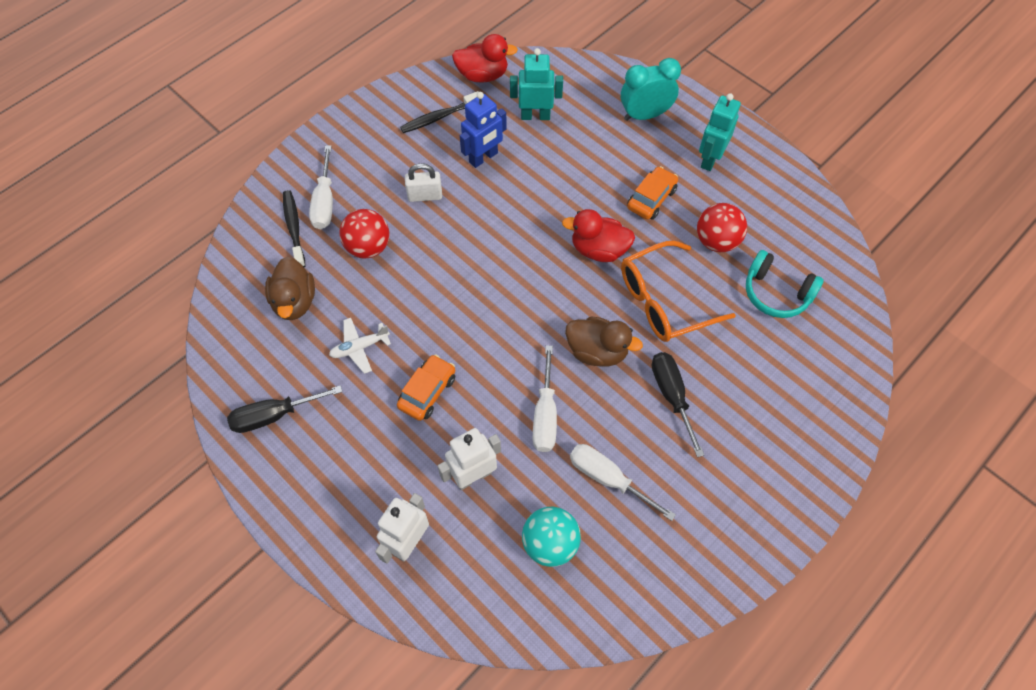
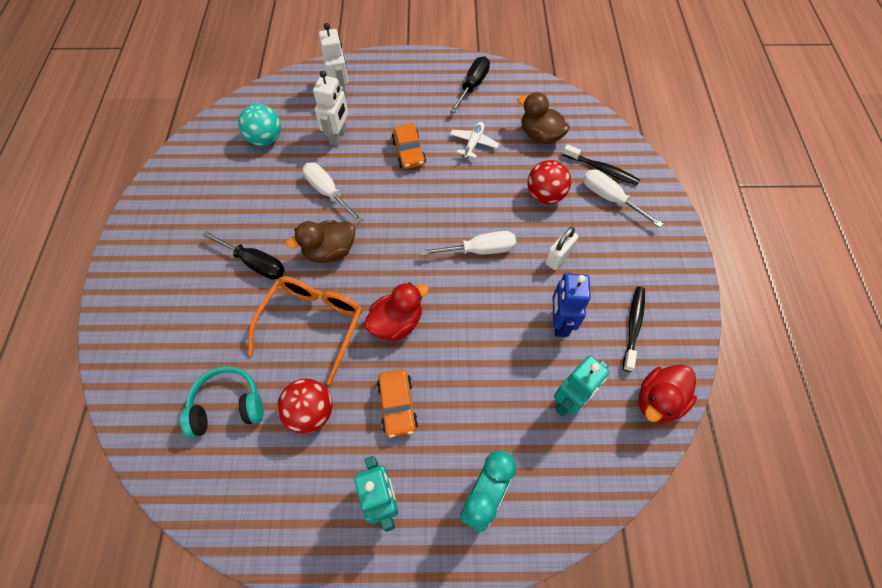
camera: 135 degrees right, 0 degrees up
white screwdriver [570,444,676,521] -> white screwdriver moved to [420,231,516,256]

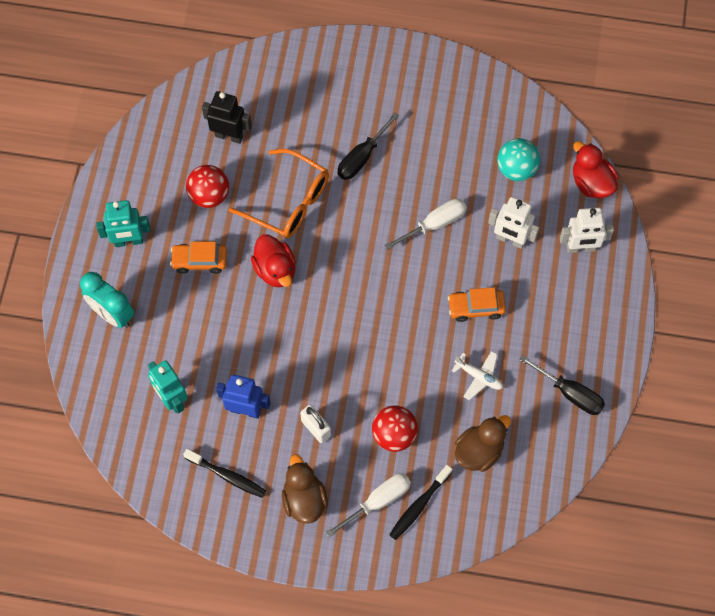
camera: 100 degrees right, 5 degrees up
turquoise headphones [180,366,264,438] -> black robot [202,91,252,144]
brown duck [286,220,355,263] -> brown duck moved to [282,454,328,524]
white screwdriver [420,231,516,256] -> none
red duck [639,365,697,423] -> red duck moved to [573,141,619,198]

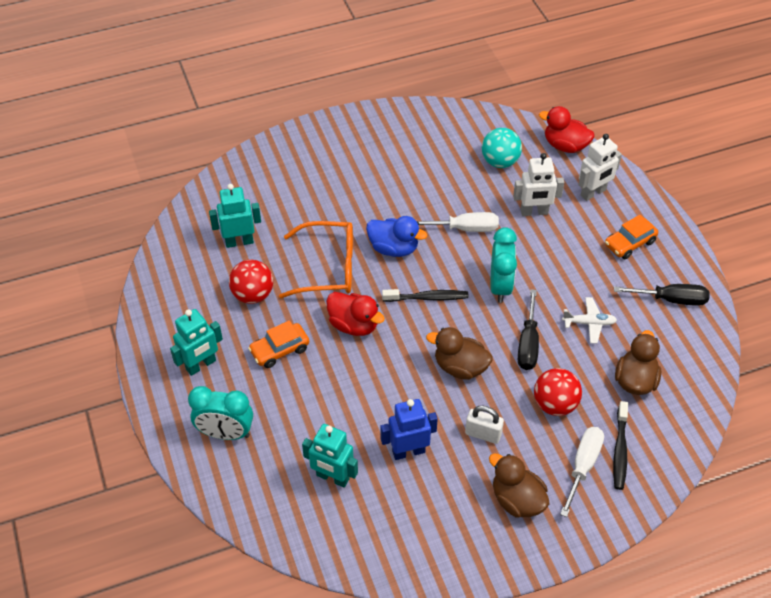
camera: 30 degrees left, 15 degrees down
black toothbrush [183,449,266,498] -> black toothbrush moved to [382,289,469,302]
black robot [202,91,252,144] -> turquoise robot [209,184,261,248]
black screwdriver [337,113,399,180] -> black screwdriver moved to [518,289,539,370]
white screwdriver [385,199,467,250] -> white screwdriver turned 60 degrees clockwise [417,212,499,232]
orange car [448,287,506,322] -> orange car moved to [605,215,658,259]
none -> blue duck [366,216,427,257]
none -> brown duck [426,327,493,380]
none -> turquoise clock [490,227,517,303]

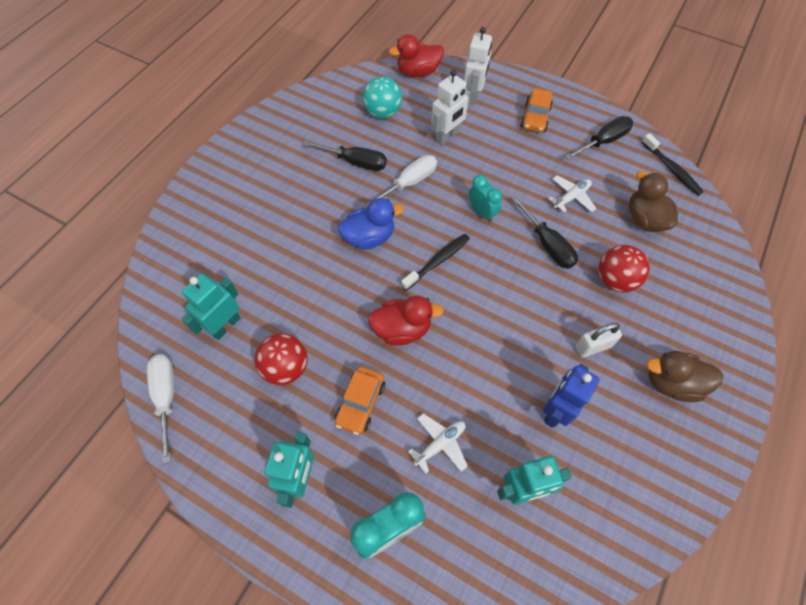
camera: 40 degrees left, 10 degrees up
orange glasses [279,221,353,298] -> none
brown duck [426,327,493,380] -> none
turquoise clock [490,227,517,303] -> turquoise clock [469,175,502,222], size x0.66
white screwdriver [560,427,604,517] -> white screwdriver moved to [147,354,174,464]
black toothbrush [613,401,628,490] -> black toothbrush moved to [642,133,704,196]
none -> black screwdriver [303,141,387,171]
none -> white plane [408,413,468,474]

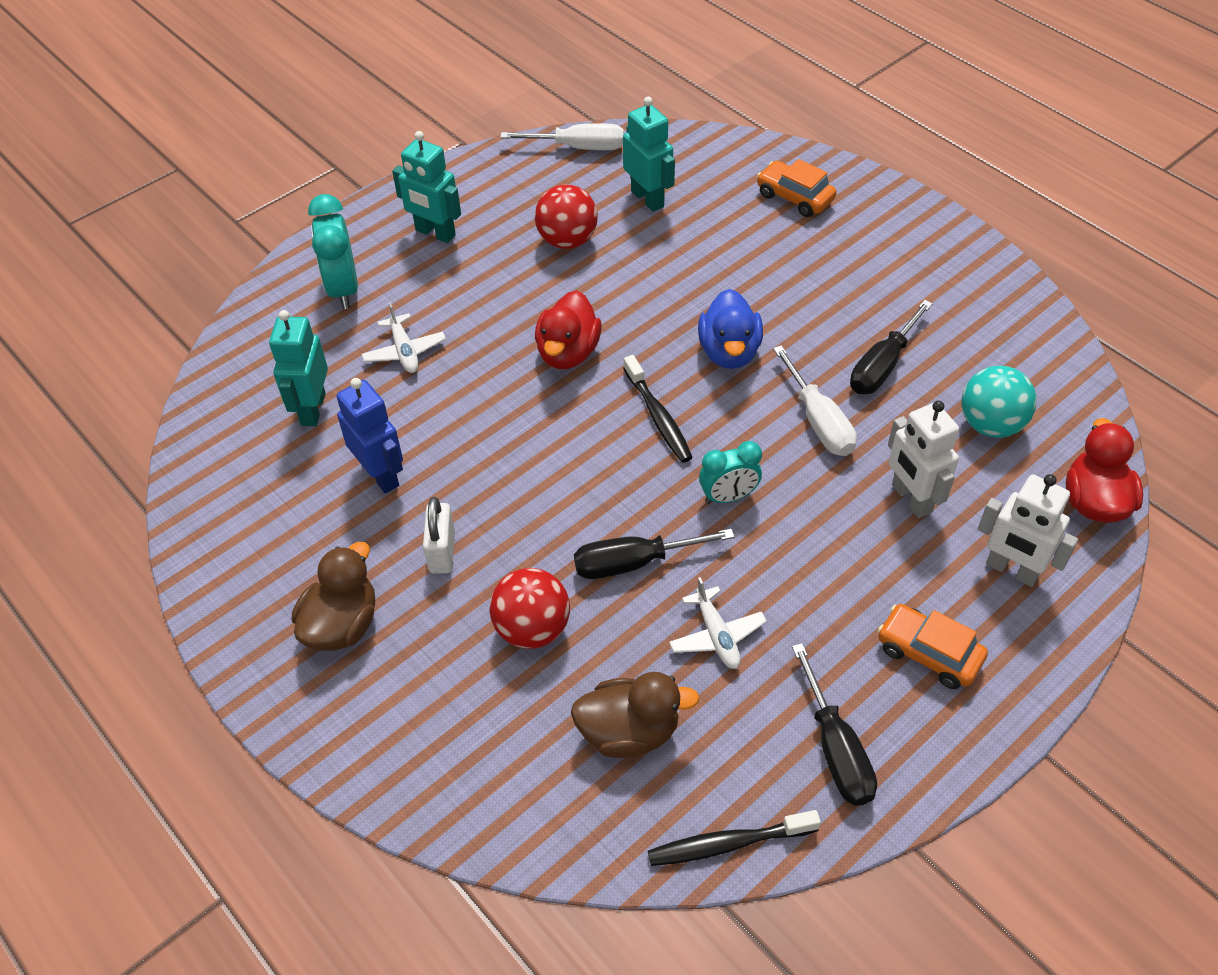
camera: 110 degrees right, 10 degrees down
orange car [335,366,385,435] -> orange car moved to [757,159,837,217]

